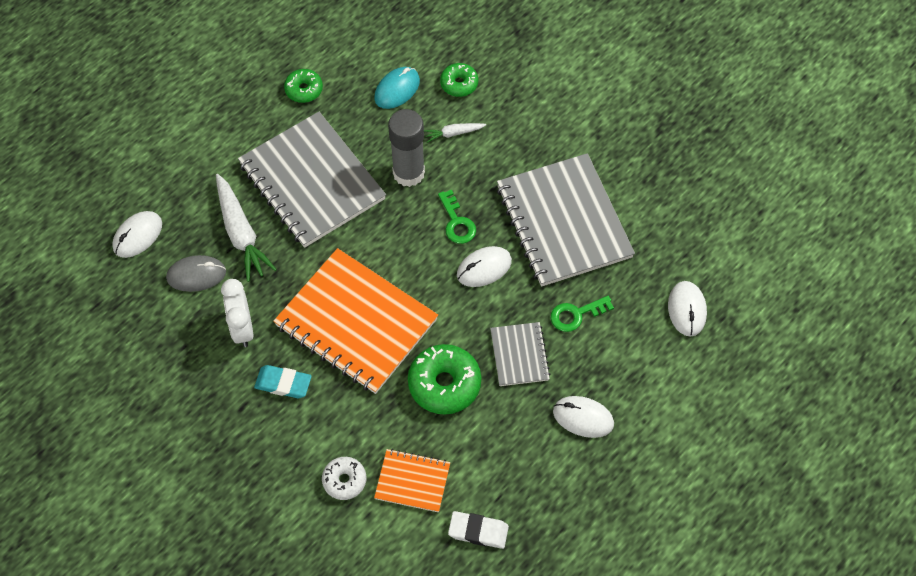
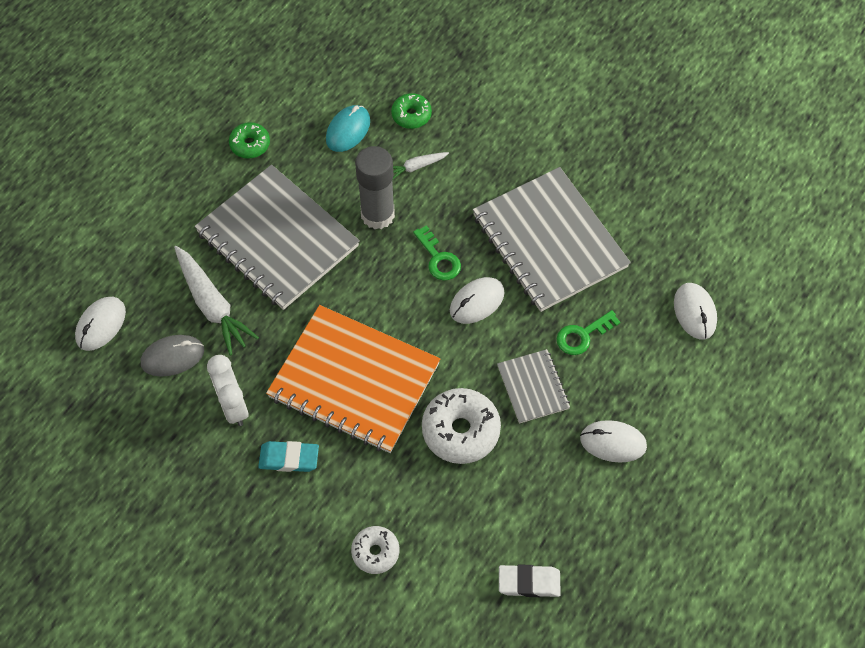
camera: 10 degrees left, 0 degrees up
orange notebook [374,449,450,512] -> none
green donut [408,344,481,415] -> white donut [422,388,501,464]

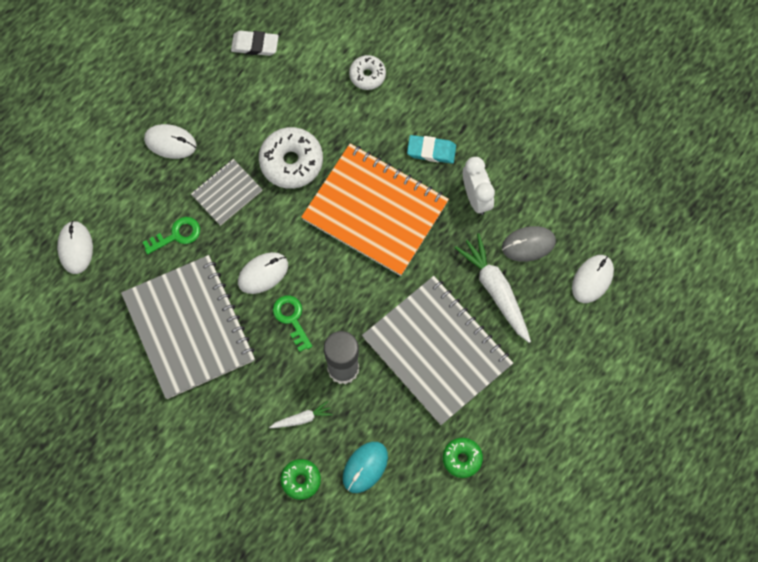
camera: 175 degrees left, 10 degrees up
grey notebook [497,349,570,424] -> grey notebook turned 60 degrees clockwise [191,159,262,226]

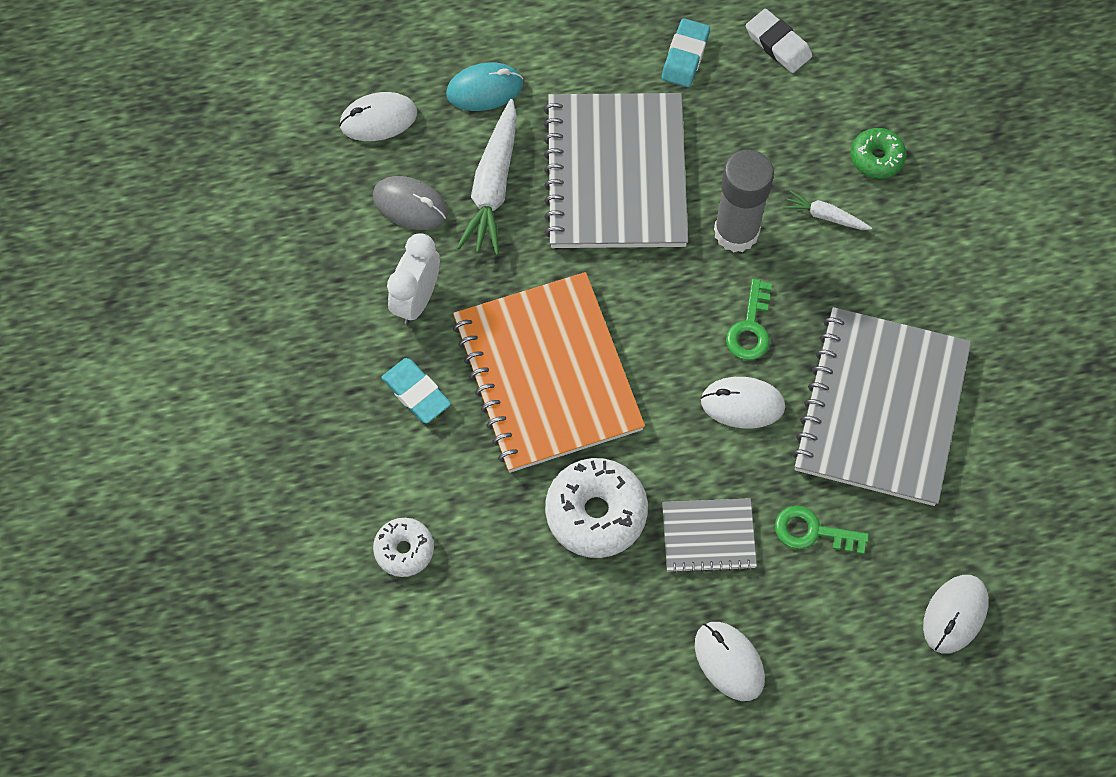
camera: 140 degrees left, 5 degrees down
white eraser [231,31,279,56] -> white eraser moved to [746,9,812,73]
turquoise mouse [343,442,388,493] -> turquoise mouse moved to [446,62,523,111]
green donut [443,438,483,478] -> turquoise eraser [662,18,710,87]

